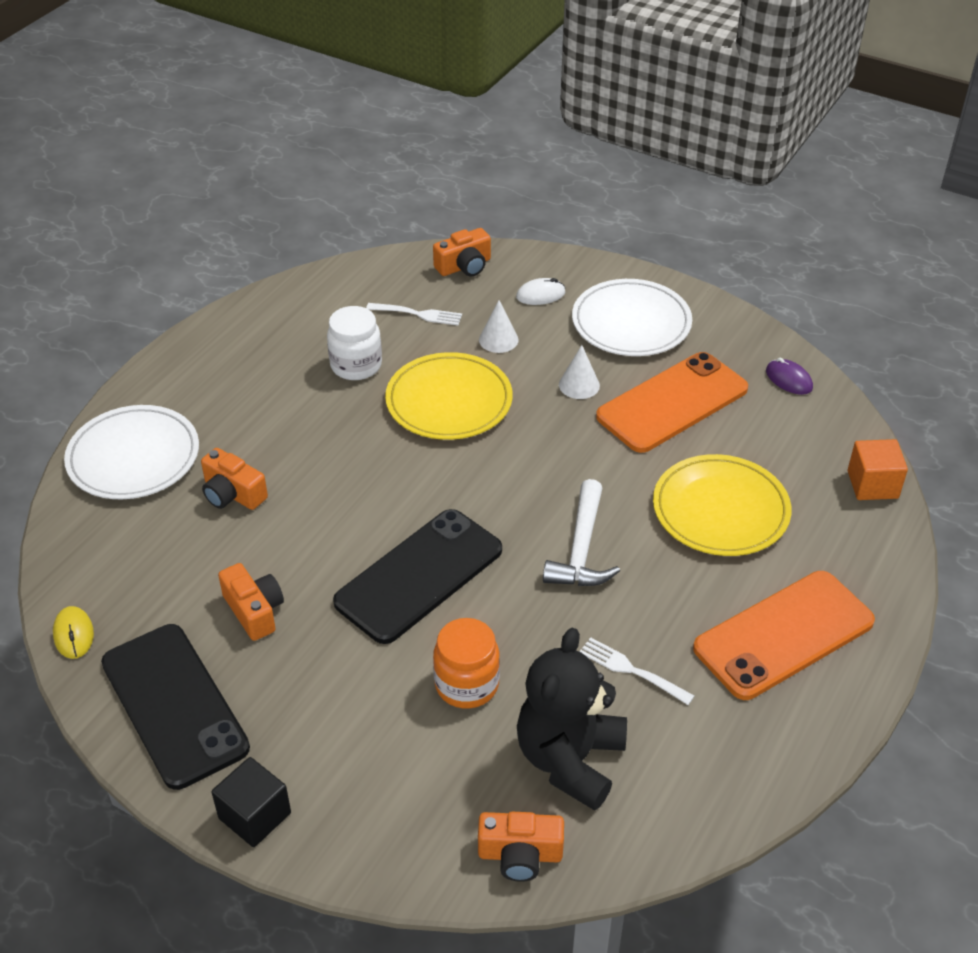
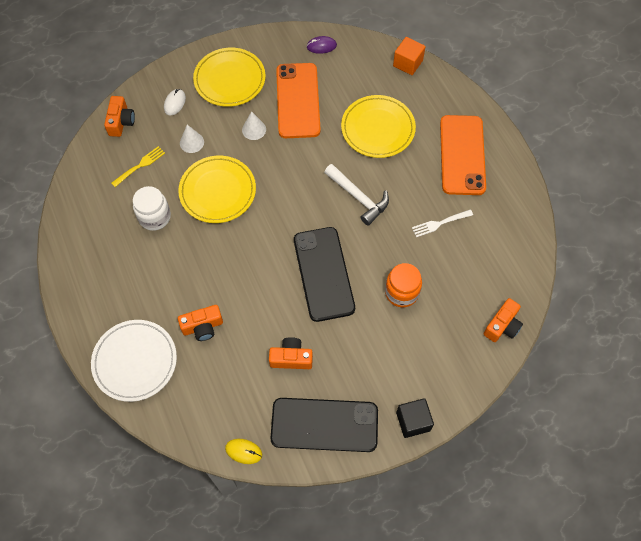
camera: 55 degrees left, 20 degrees up
white fork [366,303,462,326] -> yellow fork [111,146,165,187]
black teddy bear [517,628,627,811] -> none
white plate [572,279,692,356] -> yellow plate [193,48,266,107]

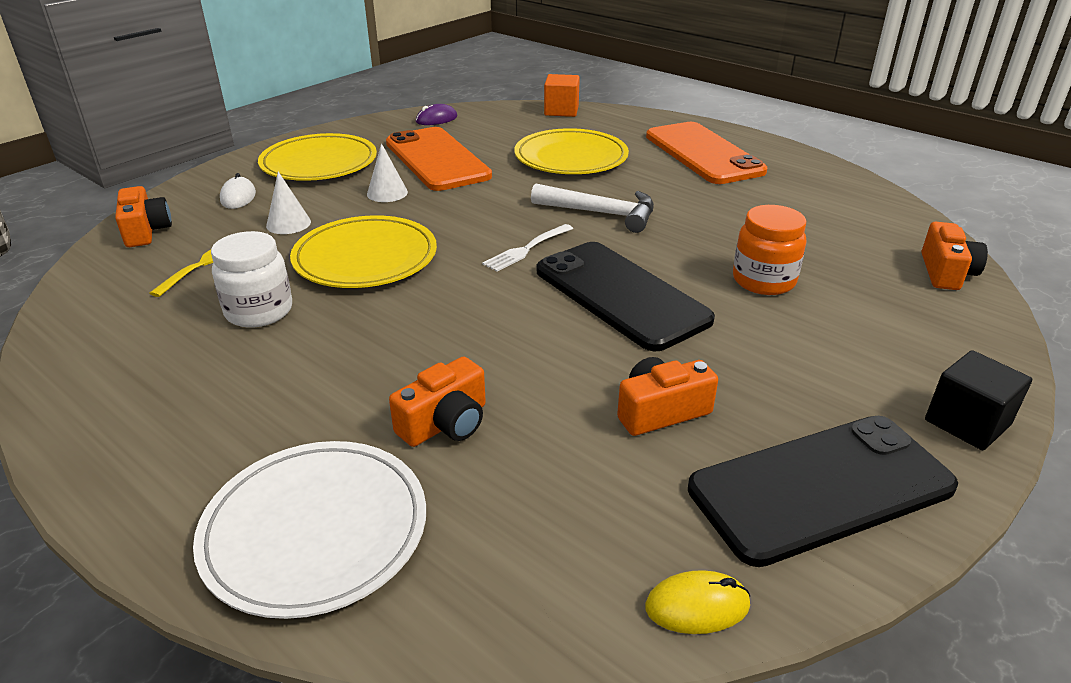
camera: 25 degrees left, 30 degrees down
white fork [412,209,473,237] -> white fork moved to [482,224,573,272]

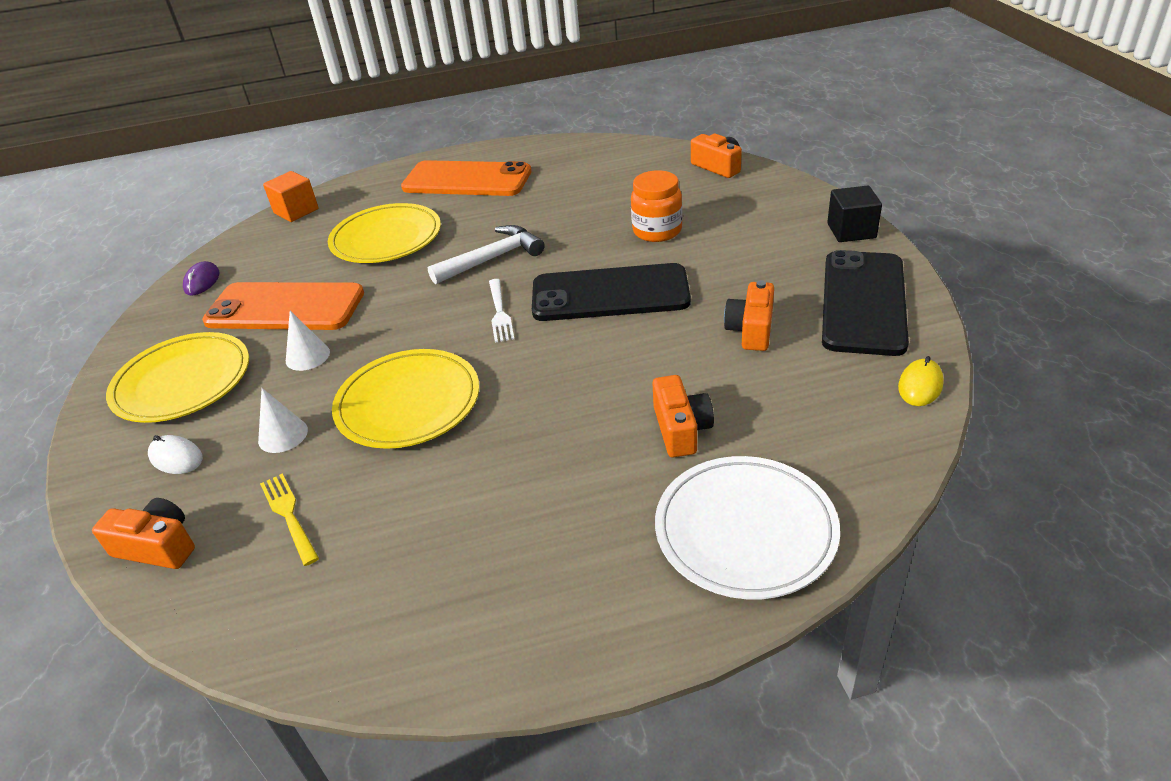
camera: 50 degrees left, 5 degrees up
white jar [211,231,292,328] -> none

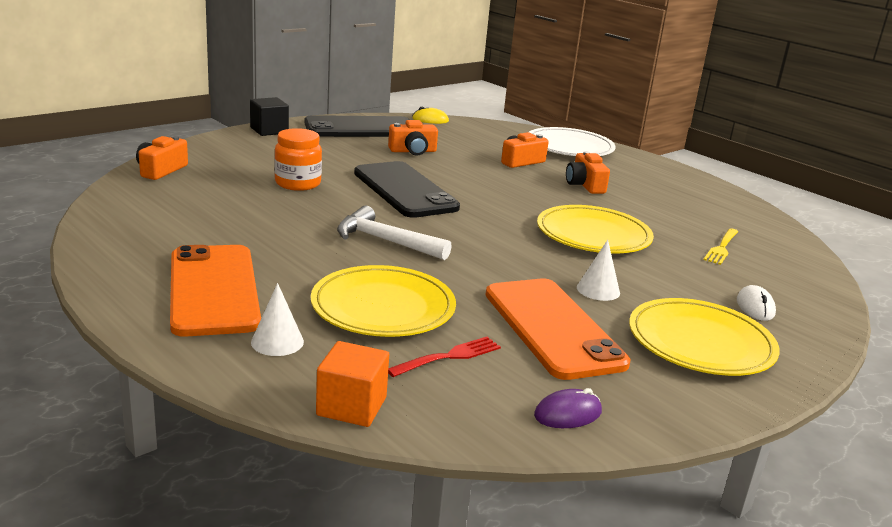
camera: 125 degrees left, 15 degrees down
orange camera [92,498,195,569] -> orange camera moved to [566,151,610,194]
white cone [258,388,308,453] -> white cone moved to [251,283,304,356]
white fork [489,279,514,343] -> none
none -> red fork [388,336,501,377]

